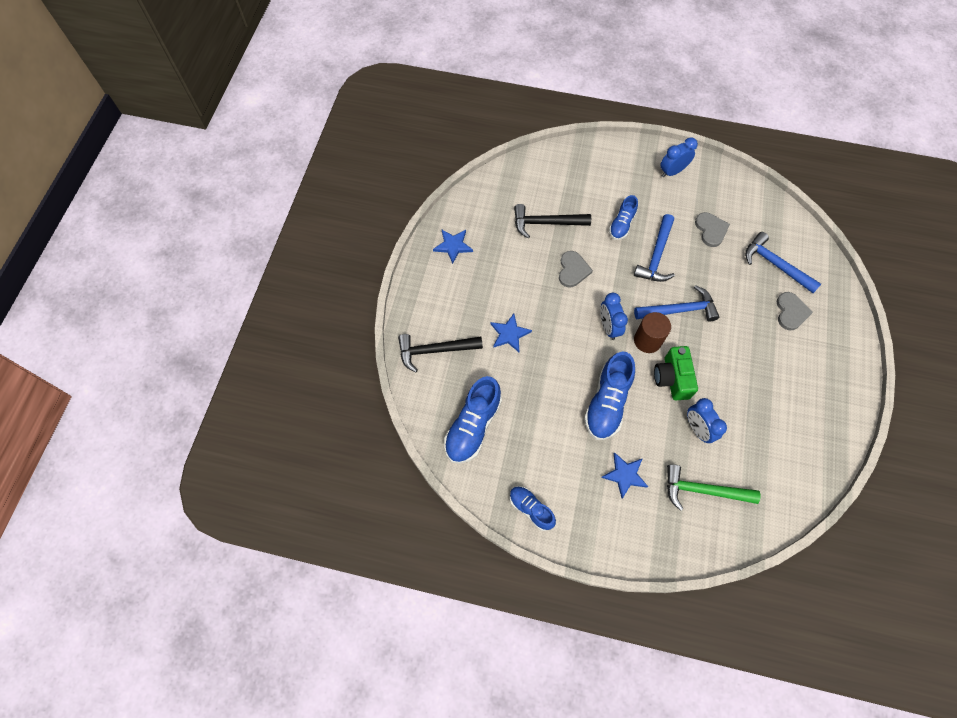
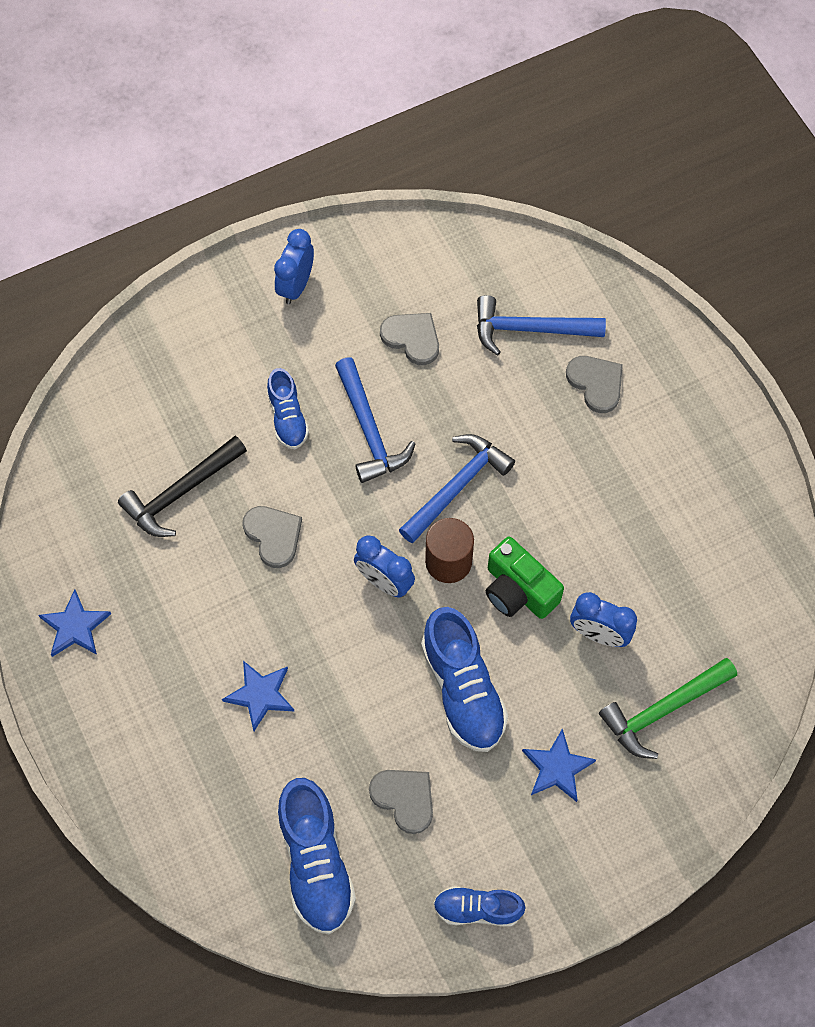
camera: 40 degrees left, 0 degrees up
black hammer [398,334,483,372] -> none
none -> grey heart [369,770,433,834]

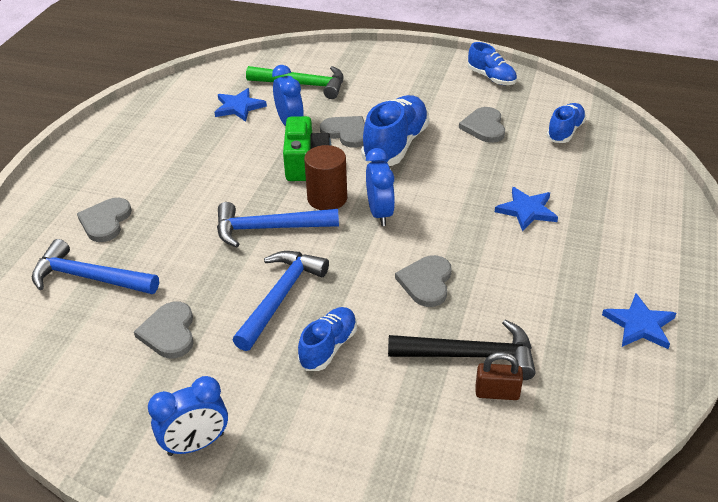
camera: 135 degrees left, 25 degrees down
blue shoe [277,778,356,934] -> blue shoe [546,103,586,143], size x0.60
blue hammer [477,295,606,356] -> blue hammer turned 150 degrees clockwise [32,239,159,294]
blue star [522,728,596,802] -> blue star moved to [214,88,267,122]
none -> grey heart [320,116,365,148]
none -> brown padlock [476,352,523,400]

